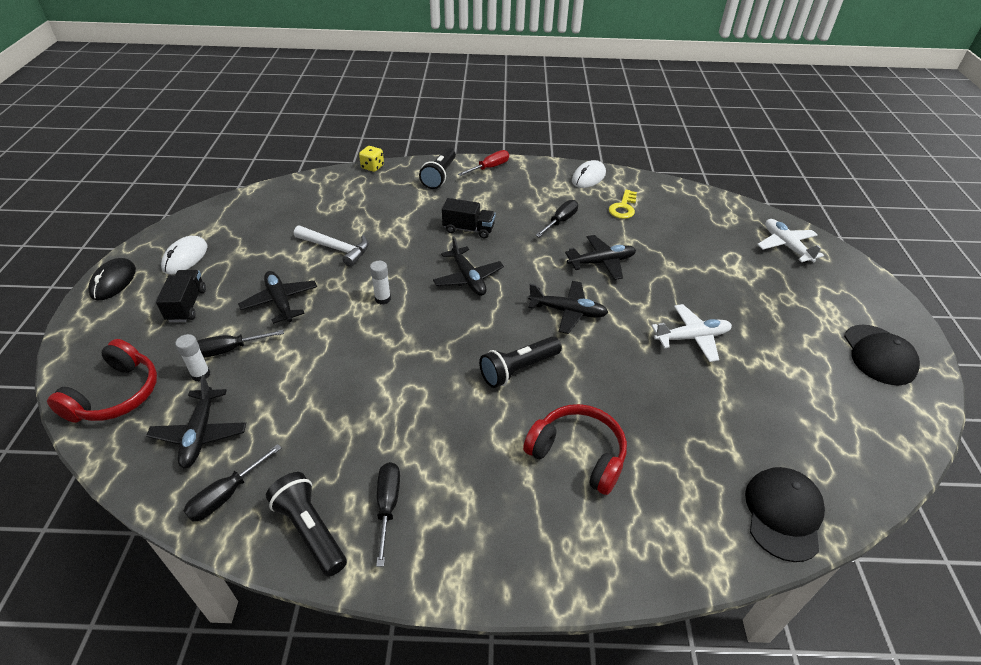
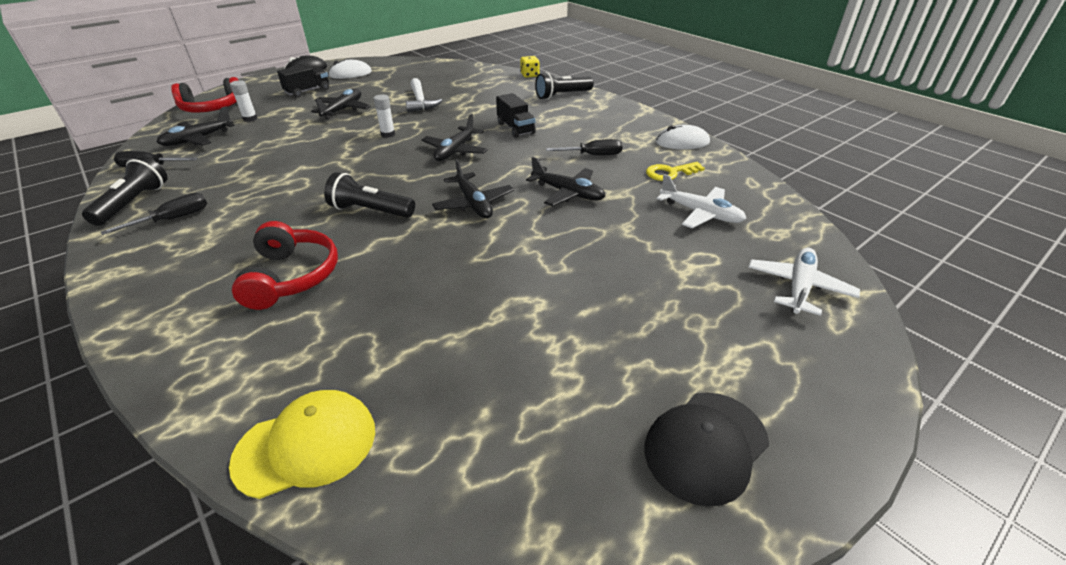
camera: 50 degrees right, 5 degrees down
black screwdriver [197,330,284,358] -> none
red screwdriver [458,150,509,176] -> none
white plane [651,304,732,362] -> white plane moved to [657,174,746,228]
black cap [745,467,825,562] -> yellow cap [229,390,375,499]

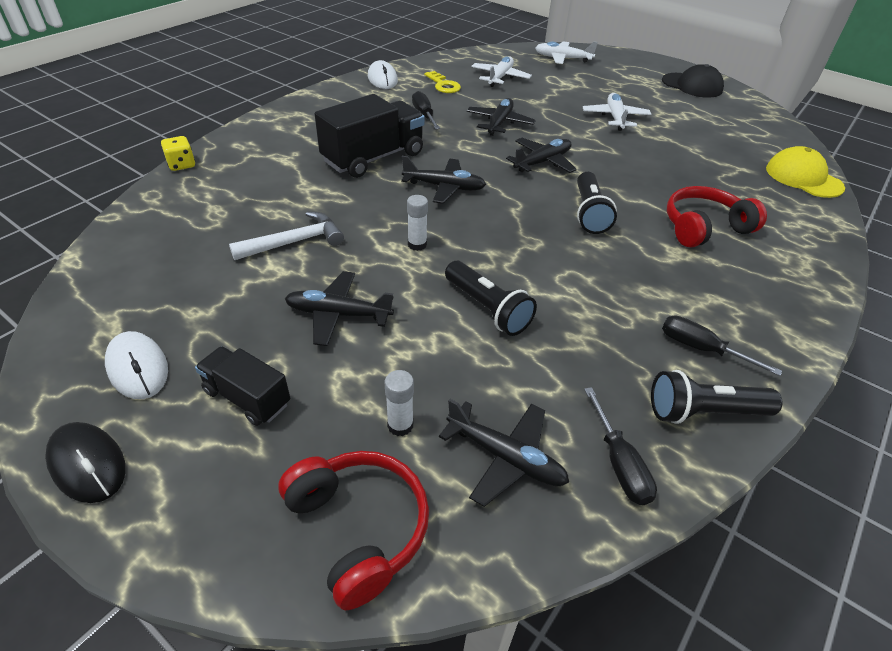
camera: 105 degrees left, 5 degrees up
black truck [496,93,536,138] -> black truck [315,94,425,178], size x1.76
black flashlight [535,72,594,100] -> black flashlight moved to [445,261,537,336]
none -> white plane [583,93,651,131]

